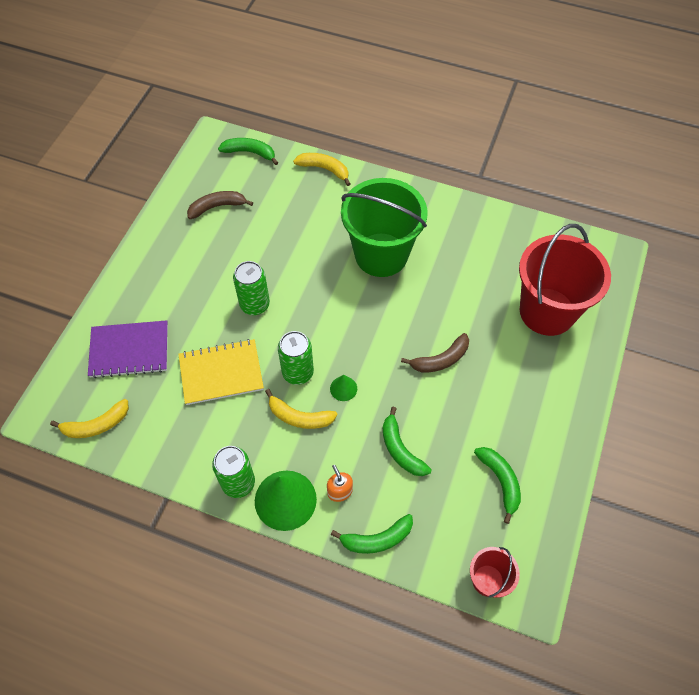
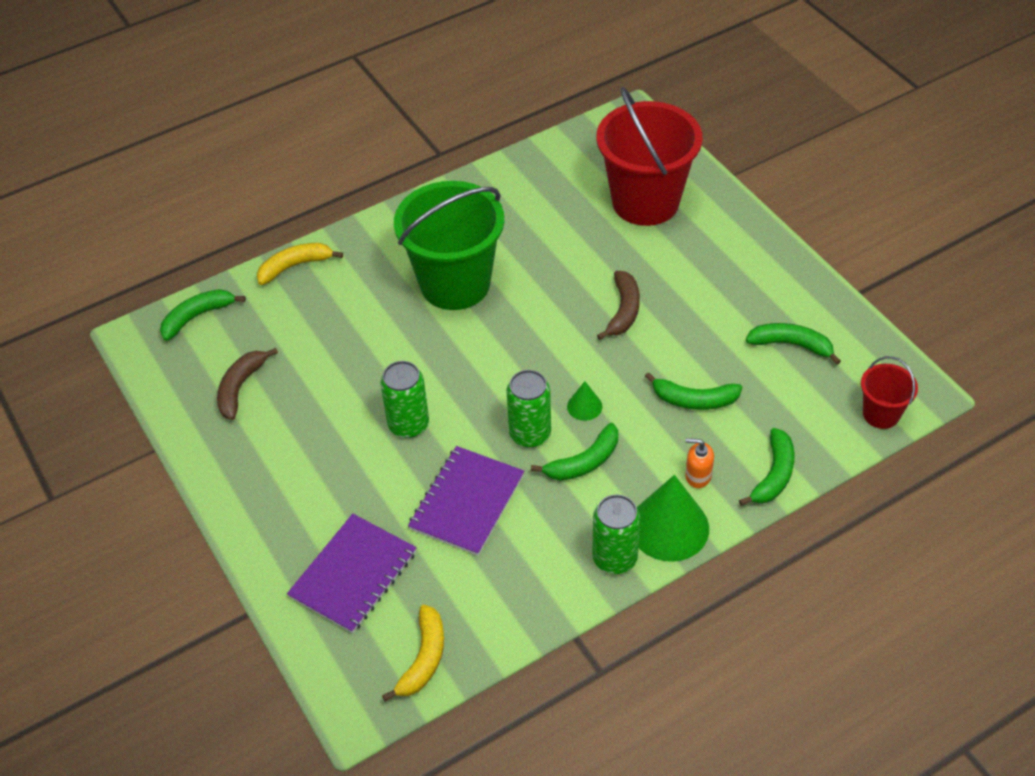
camera: 50 degrees left, 10 degrees down
yellow notebook [178,339,264,405] -> purple notebook [408,446,524,556]
yellow banana [265,389,337,429] -> green banana [531,423,618,481]

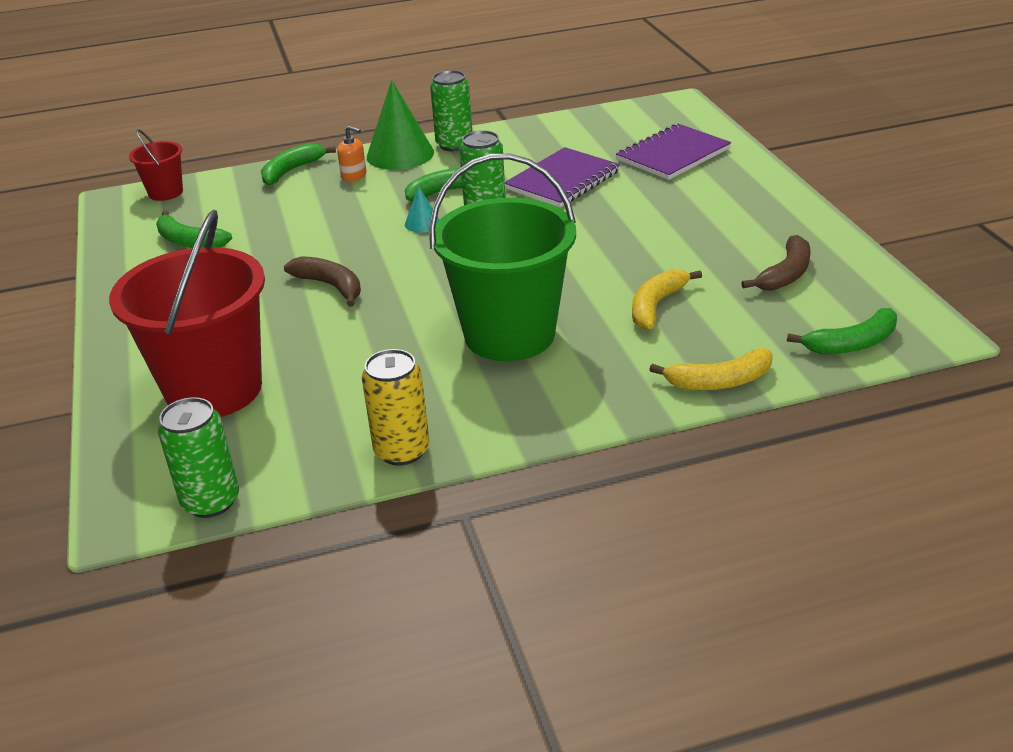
camera: 165 degrees left, 15 degrees down
green can [380,361,429,438] -> green can moved to [158,397,239,518]
yellow banana [382,605,444,702] -> yellow banana moved to [632,269,702,330]
green cone [567,381,602,421] -> turquoise cone [405,186,440,233]
brown banana [597,271,640,340] -> brown banana turned 105 degrees clockwise [284,256,361,307]
green banana [645,372,742,410] -> none
none -> yellow can [362,349,430,466]

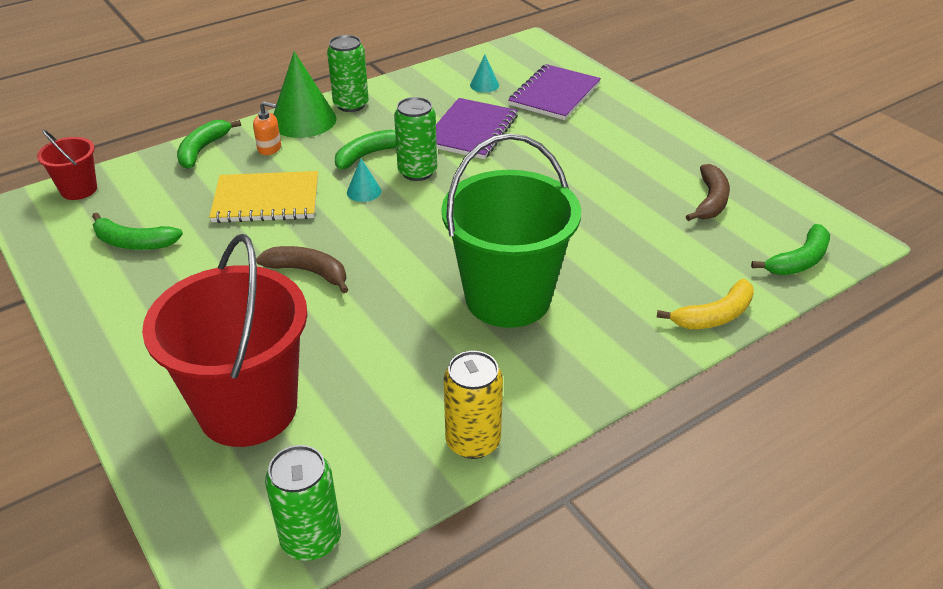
camera: 20 degrees left, 5 degrees up
yellow banana [632,269,702,330] -> none
none -> yellow notebook [209,171,318,223]
none -> turquoise cone [470,55,499,93]

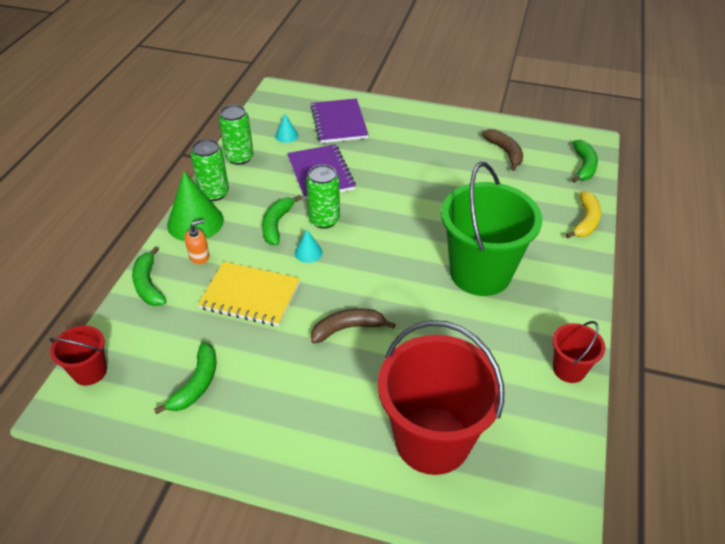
camera: 40 degrees left, 5 degrees up
green banana [92,212,183,250] -> green banana turned 45 degrees counterclockwise [154,342,216,414]
yellow notebook [209,171,318,223] -> yellow notebook turned 60 degrees clockwise [198,262,300,326]
green can [265,445,341,561] -> green can moved to [219,105,254,165]
yellow can [444,351,503,459] -> red bucket [552,321,605,383]

